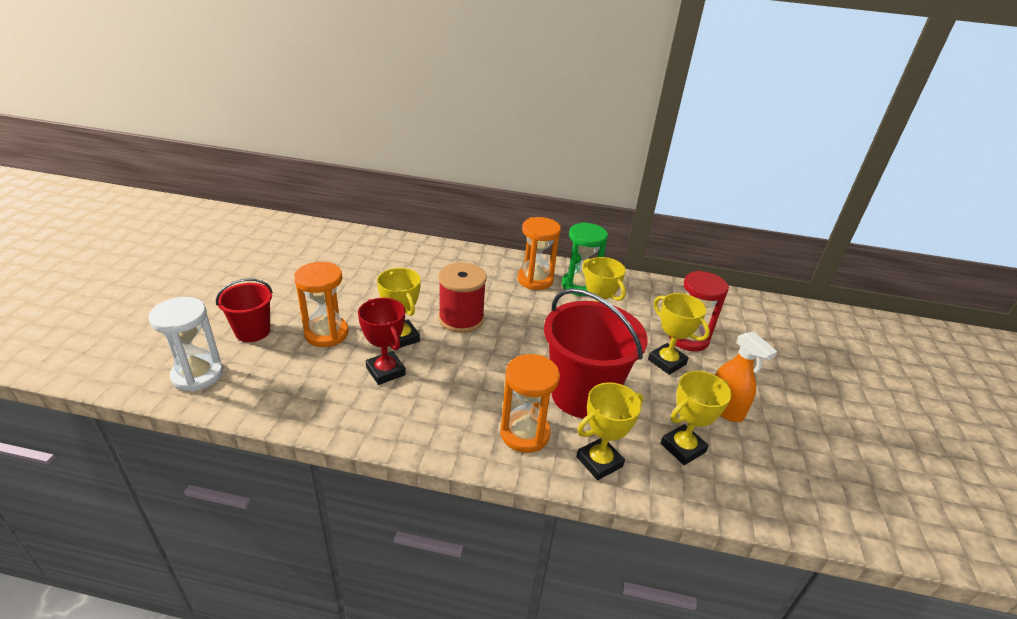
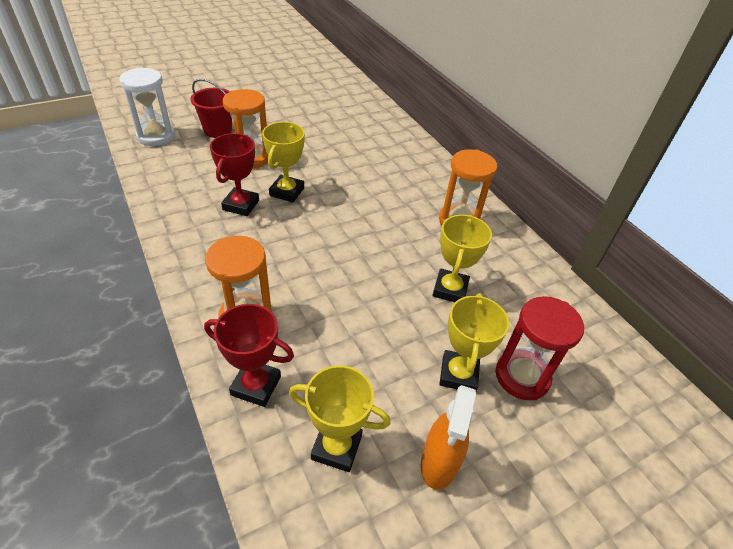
camera: 50 degrees right, 10 degrees up
red spool [438,262,487,333] -> none
red bucket [544,288,648,418] -> none
green hourglass [562,222,608,296] -> none
yellow trophy [577,382,643,480] -> red trophy [204,304,294,407]

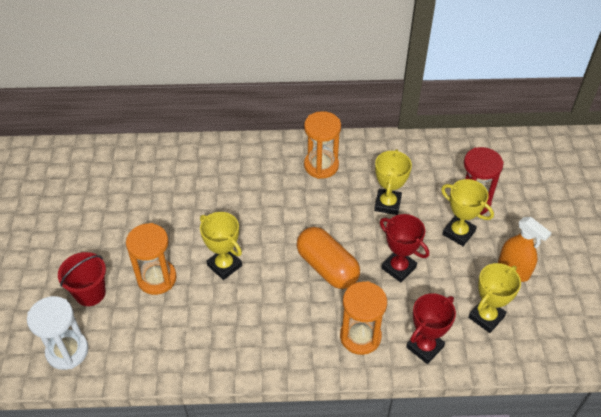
camera: 60 degrees left, 5 degrees up
red trophy [210,133,259,216] -> red trophy moved to [380,214,429,282]
yellow trophy [433,215,492,302] -> yellow trophy turned 60 degrees clockwise [374,149,412,215]
none -> orange capsule [297,227,360,289]

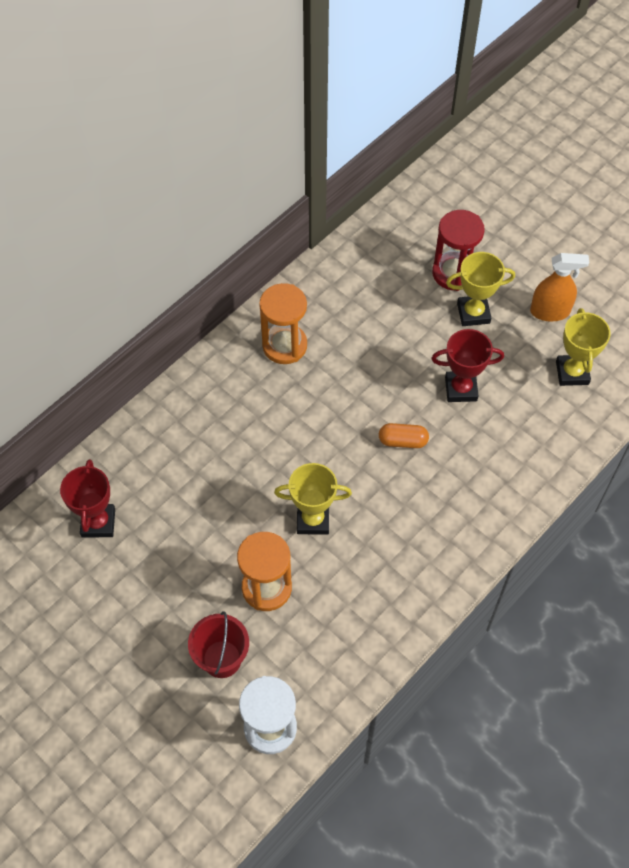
camera: 45 degrees left, 10 degrees up
orange capsule [297,227,360,289] -> orange capsule [379,423,429,448], size x0.54
orange hourglass [340,281,387,355] -> none
yellow trophy [374,149,412,215] -> none
red trophy [406,293,456,364] -> red trophy moved to [60,459,115,538]

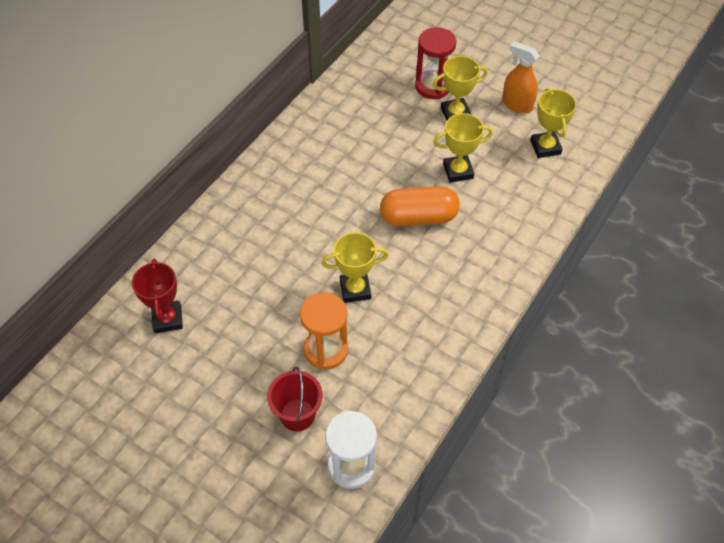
camera: 10 degrees left, 5 degrees down
orange hourglass [259,283,307,364] -> none
orange capsule [379,423,429,448] -> orange capsule [380,186,460,226], size x1.85
red trophy [431,329,504,402] -> yellow trophy [433,113,493,183]
orange spray bottle [530,253,589,321] -> orange spray bottle turned 135 degrees counterclockwise [502,41,539,114]

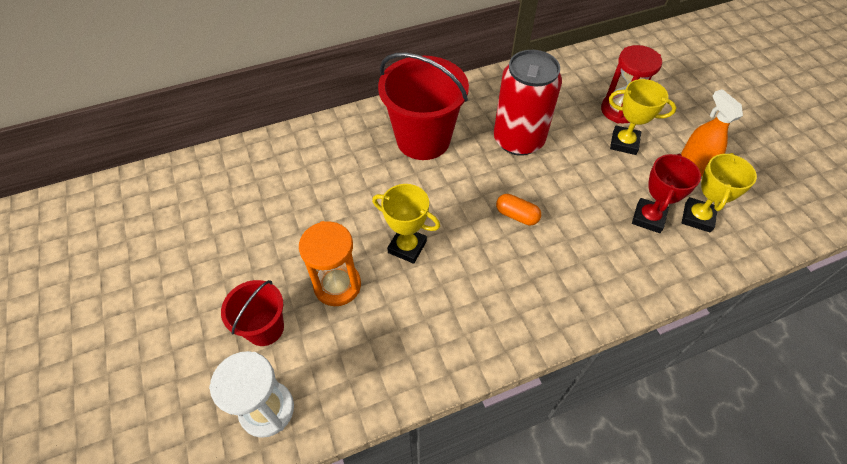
camera: 35 degrees right, 0 degrees up
red trophy [132,258,183,333] -> red trophy moved to [632,154,701,233]
orange capsule [380,186,460,226] -> orange capsule [496,194,541,225], size x0.54
yellow trophy [433,113,493,183] -> none
none -> red bucket [378,53,469,160]
none -> red can [494,50,562,156]

